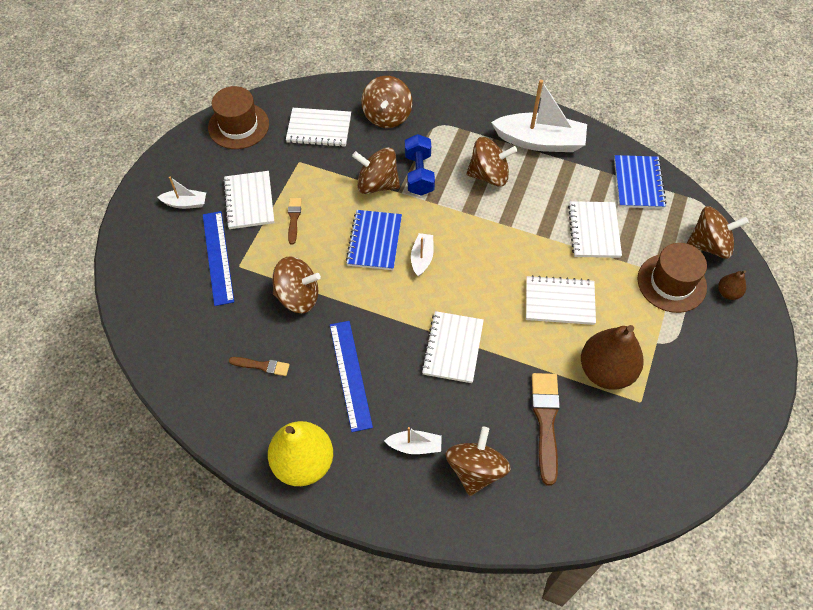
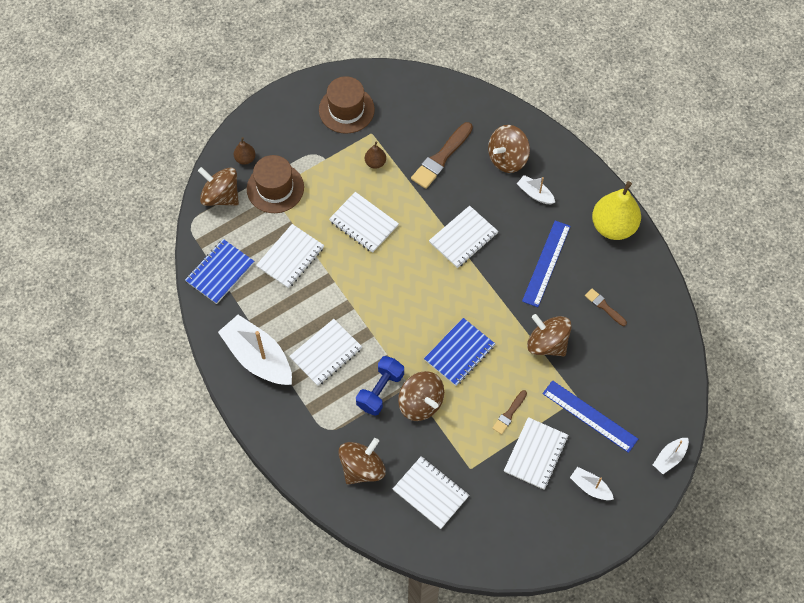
camera: 145 degrees left, 5 degrees up
blue ruler [203,211,234,306] -> blue ruler turned 75 degrees counterclockwise [543,380,638,453]
brown hat [208,86,269,149] -> brown hat moved to [319,76,375,134]
white boat [411,233,434,277] -> white boat moved to [653,438,689,474]
brown spinning top [466,137,518,186] -> white notebook [289,319,362,386]
brown pear [581,325,644,390] -> brown pear [365,141,386,169], size x0.46

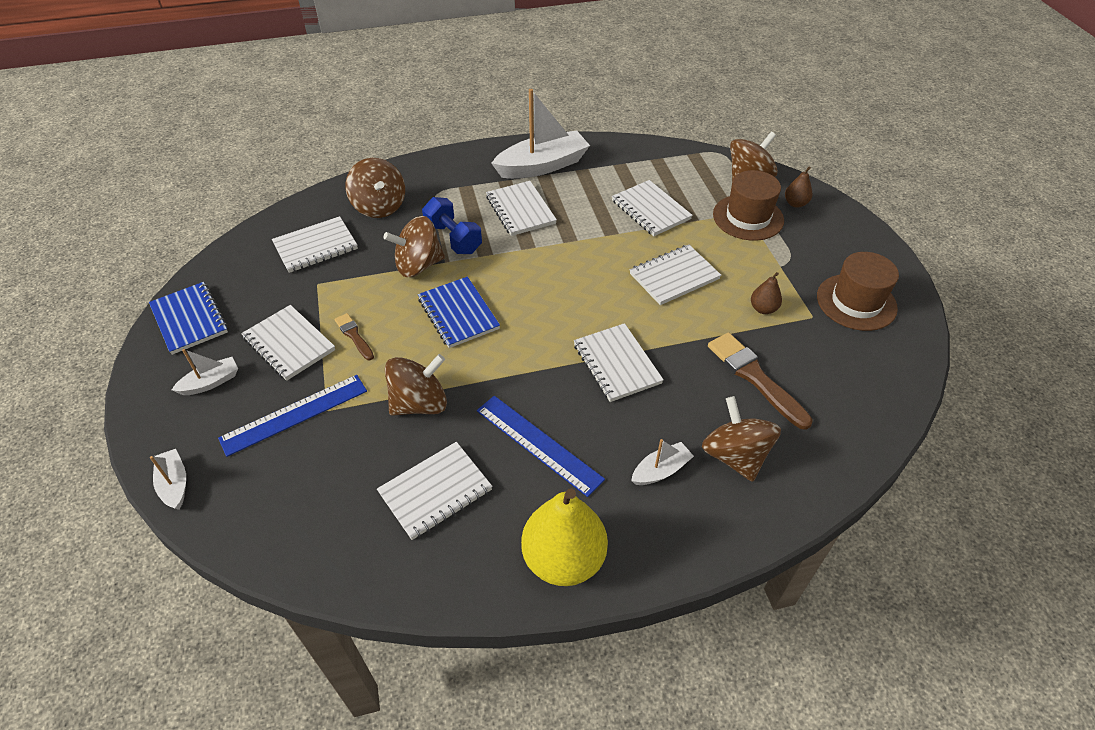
camera: 110 degrees right, 15 degrees down
blue notebook [185,239,254,304] -> blue notebook moved to [149,282,228,355]
brown brush [585,289,627,326] -> white notebook [377,442,493,540]

